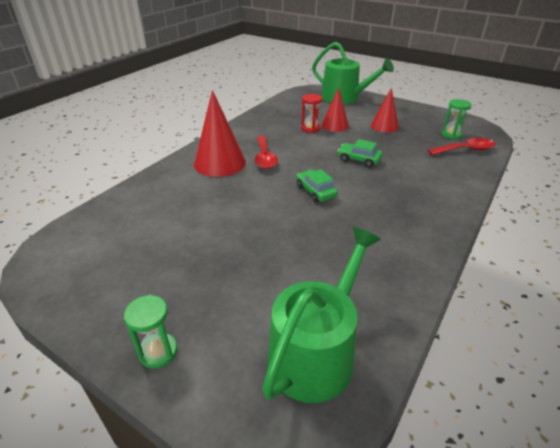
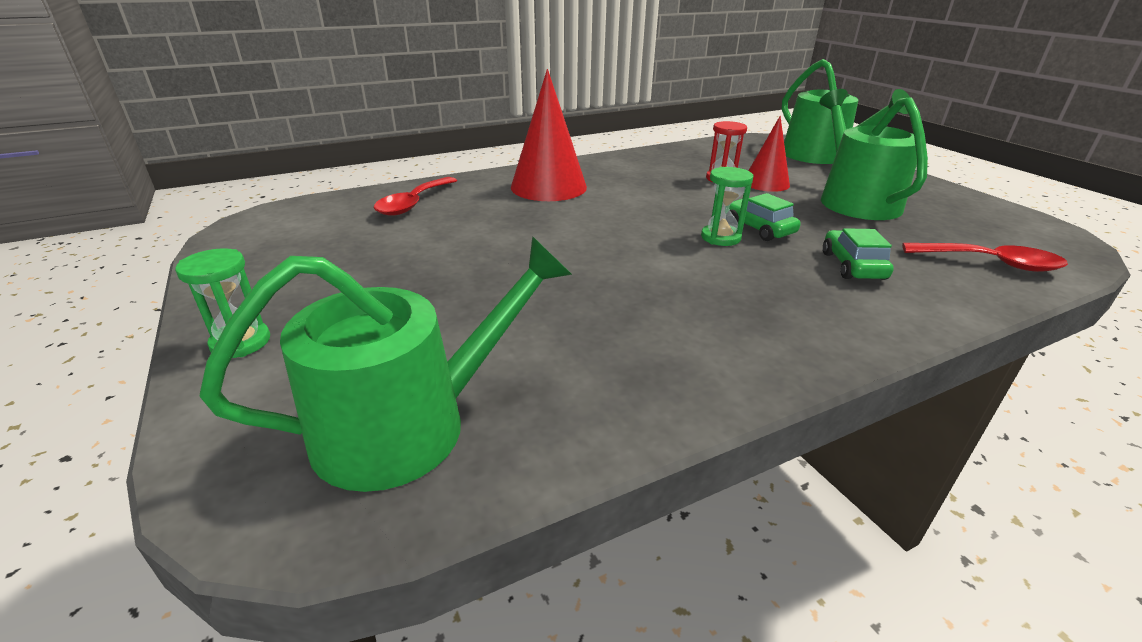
camera: 30 degrees right, 5 degrees down
red spoon [255,136,278,169] -> red spoon moved to [374,177,457,216]
green car [296,169,338,203] -> green car moved to [823,228,894,280]
red cone [371,88,399,133] -> green watering can [820,89,928,220]
green hourglass [441,99,471,139] -> green hourglass moved to [701,167,753,246]

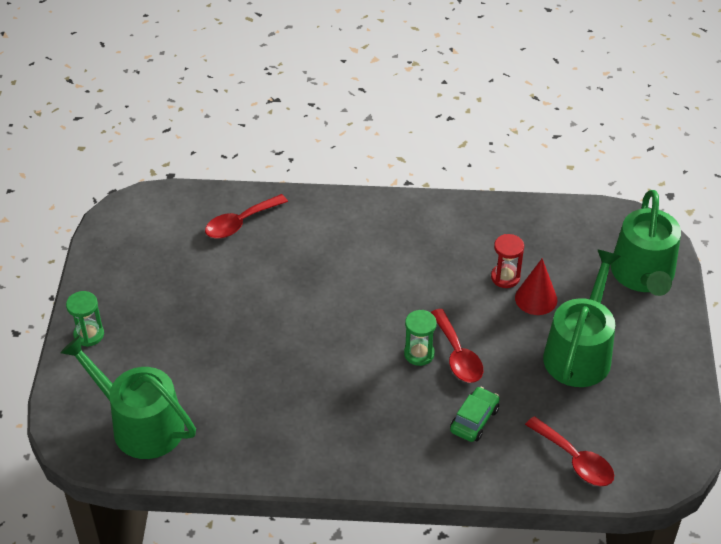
camera: 30 degrees right, 15 degrees up
green watering can [199,236,572,492] -> green watering can turned 150 degrees counterclockwise [61,336,196,459]
red cone [511,69,587,201] -> none
green car [729,193,801,241] -> red spoon [431,309,483,383]

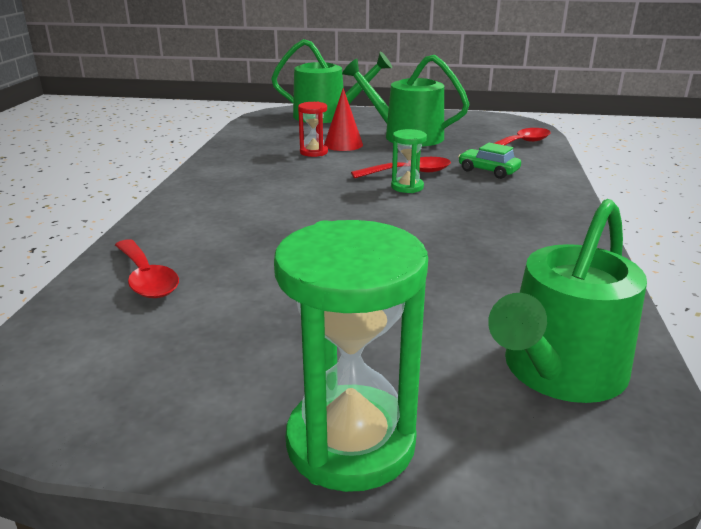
camera: 85 degrees left, 20 degrees down
green hourglass [66,291,104,347] -> green hourglass [274,220,428,492], size x2.02

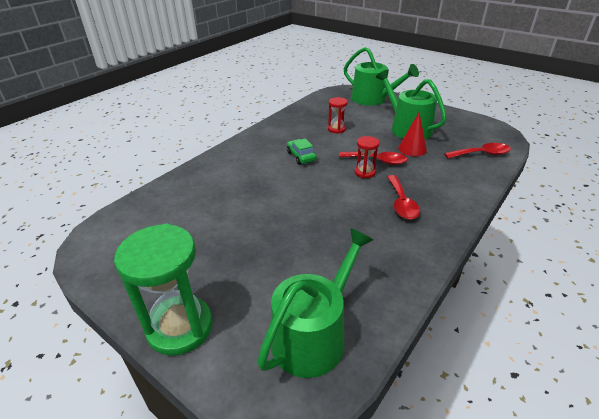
camera: 30 degrees right, 10 degrees up
red spoon [115,239,179,298] -> red spoon moved to [387,175,420,220]
red cone [324,88,363,151] -> red cone moved to [398,112,427,156]
green hourglass [391,129,427,193] -> red hourglass [355,136,379,178]
green car [458,143,521,179] -> green car moved to [287,138,317,165]
green watering can [488,199,647,403] -> green watering can turned 150 degrees clockwise [257,228,373,378]

